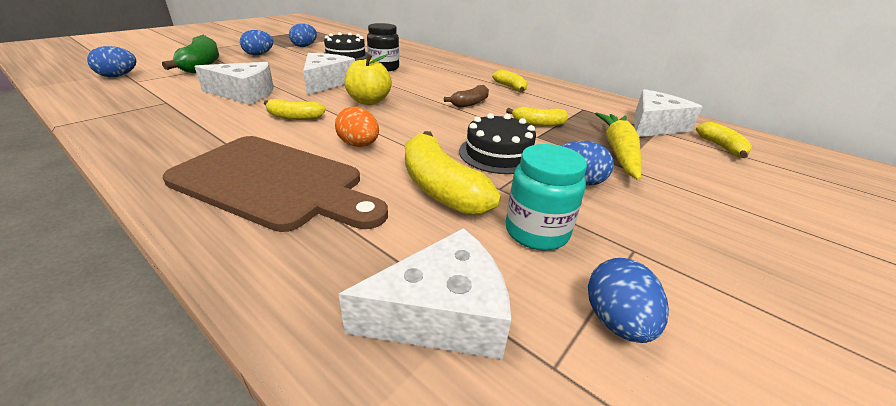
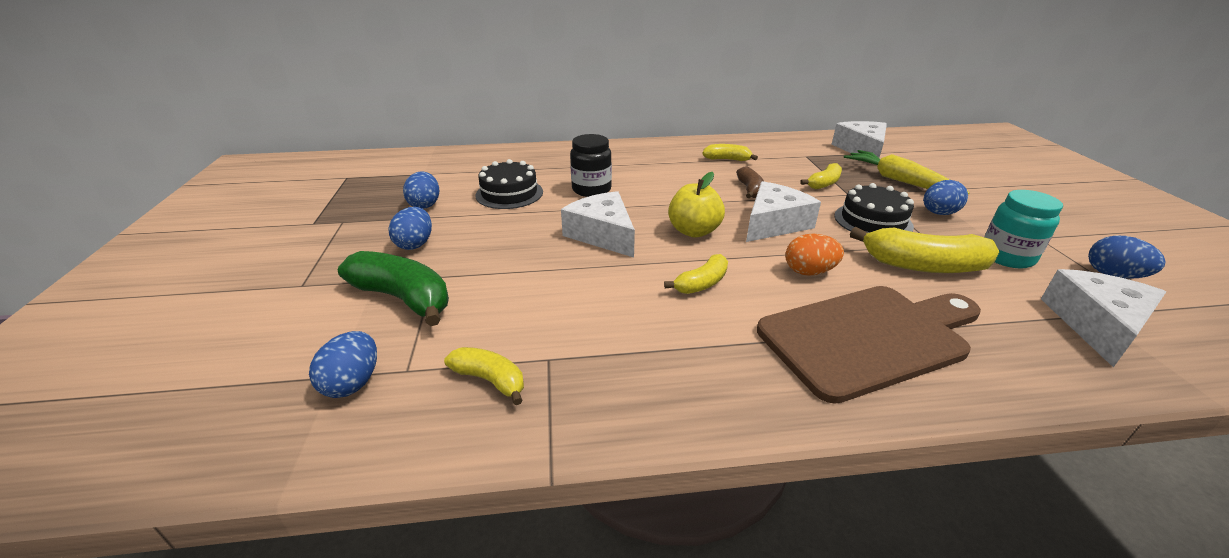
camera: 45 degrees left, 0 degrees up
white cheese [194,62,274,105] -> white cheese moved to [746,181,821,242]
yellow banana [696,122,752,158] -> yellow banana moved to [444,347,524,405]

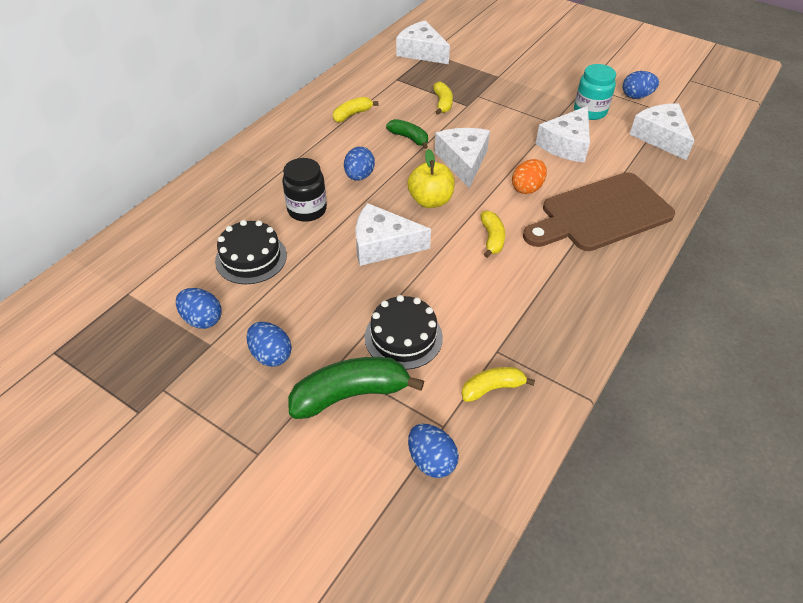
camera: 50 degrees left, 15 degrees up
brown banana [736,167,764,198] -> green banana [386,119,428,149]
brown cutting board [757,286,981,404] -> brown cutting board turned 135 degrees counterclockwise [523,172,675,251]
black cake [835,183,914,233] -> black cake moved to [365,295,443,370]
yellow carrot [844,150,970,194] -> none
yellow banana [850,227,1000,273] -> white cheese [536,106,590,163]
blue egg [923,180,968,215] -> blue egg moved to [344,147,375,181]

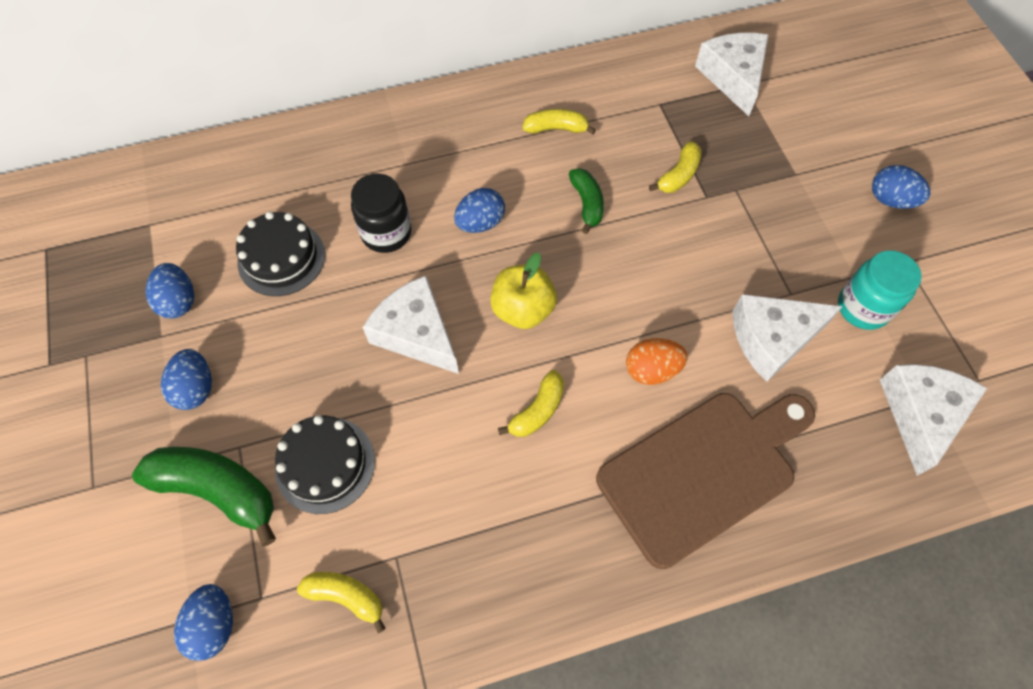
camera: 40 degrees right, 15 degrees up
white cheese [434,128,490,188] -> none
brown cutting board [523,172,675,251] -> brown cutting board turned 135 degrees clockwise [596,393,815,569]
blue egg [622,71,659,99] -> blue egg moved to [872,165,930,209]

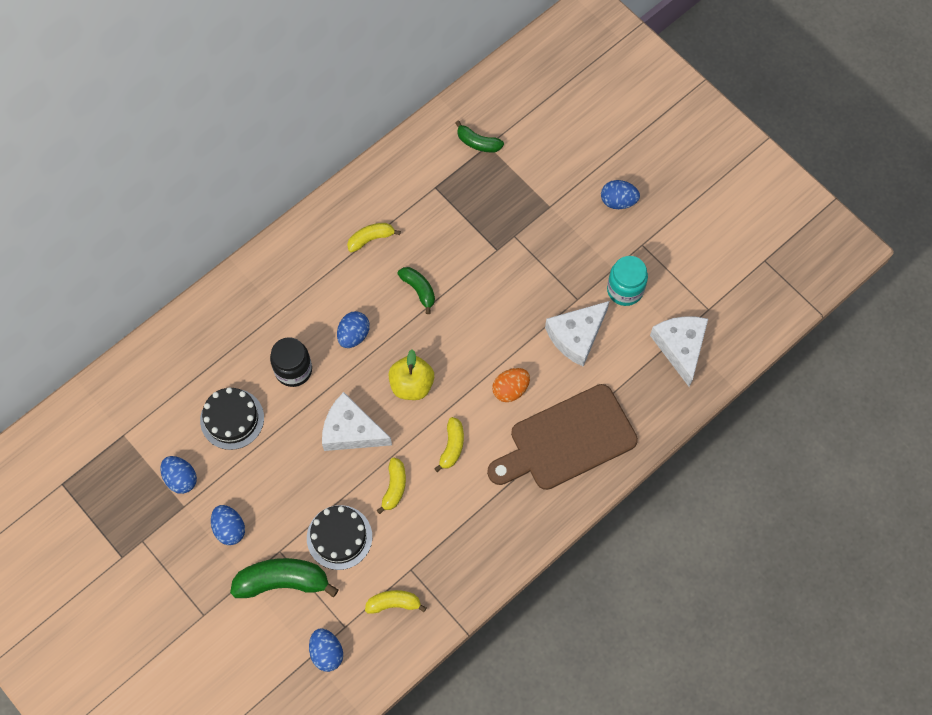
camera: 25 degrees left, 5 degrees up
brown cutting board [596,393,815,569] -> brown cutting board turned 150 degrees counterclockwise [487,384,638,490]
yellow banana [649,141,702,193] -> yellow banana moved to [376,458,406,514]
white cheese [695,33,768,116] -> green banana [455,121,504,152]

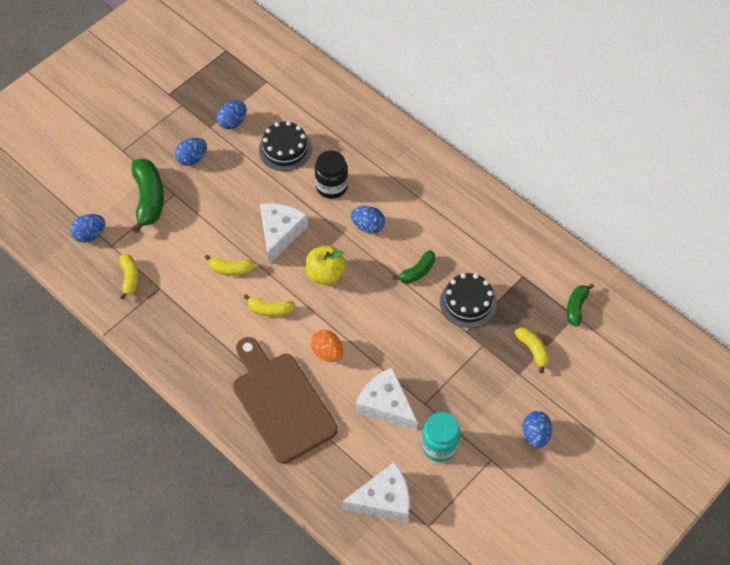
camera: 85 degrees right, 10 degrees down
black cake [307,505,372,570] -> black cake moved to [440,273,497,328]
yellow banana [347,223,401,253] -> yellow banana moved to [515,327,549,373]

